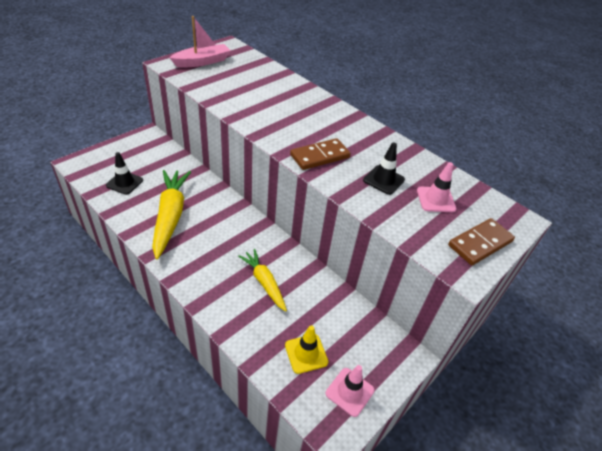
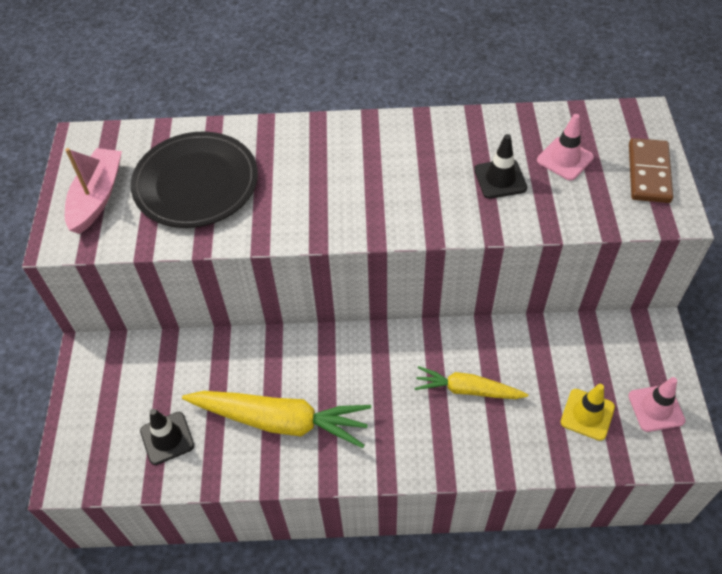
camera: 40 degrees left, 10 degrees up
yellow carrot [152,170,191,259] -> yellow carrot turned 150 degrees clockwise [182,391,371,448]
brown domino [290,138,351,170] -> none
none -> black plate [131,131,258,228]

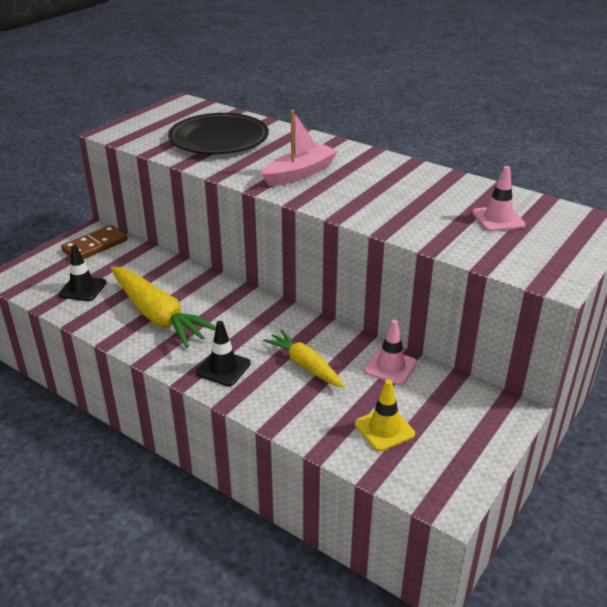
camera: 35 degrees right, 20 degrees down
pink boat [65,148,122,234] -> pink boat moved to [261,110,338,186]
black traffic cone [474,134,527,199] -> black traffic cone moved to [196,321,251,386]
pink traffic cone [628,377,686,432] -> pink traffic cone moved to [364,320,417,385]
brown domino [629,138,673,203] -> brown domino moved to [61,225,128,259]

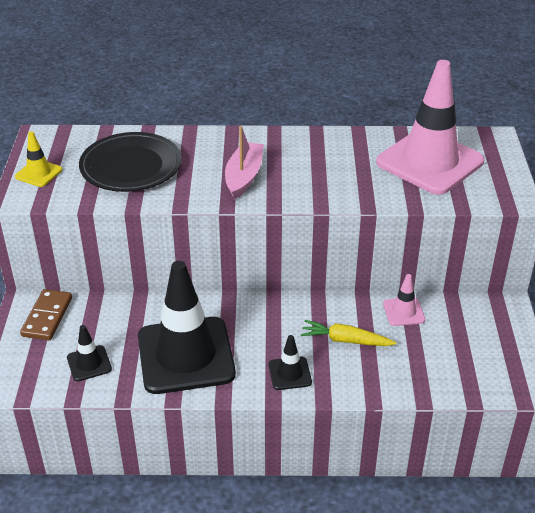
camera: 35 degrees left, 5 degrees up
yellow carrot [110,266,216,348] -> black traffic cone [138,261,236,394]
yellow traffic cone [355,379,415,451] -> yellow traffic cone moved to [15,131,62,187]
pink traffic cone [472,166,526,231] -> pink traffic cone [376,60,484,195], size x2.35

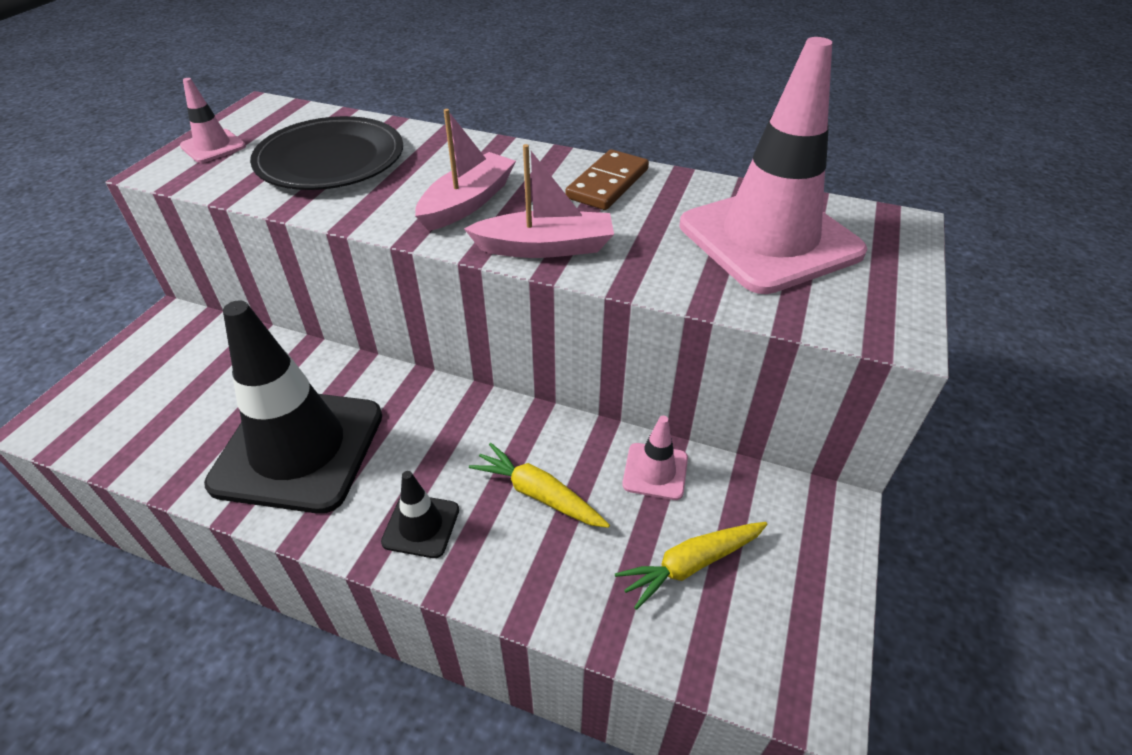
camera: 20 degrees right, 5 degrees up
yellow traffic cone [15,131,62,187] -> pink traffic cone [180,78,246,163]
brown domino [20,289,72,340] -> brown domino moved to [566,149,649,210]
black traffic cone [67,325,112,381] -> none
none -> pink boat [464,144,614,258]
none -> yellow carrot [615,522,768,610]

